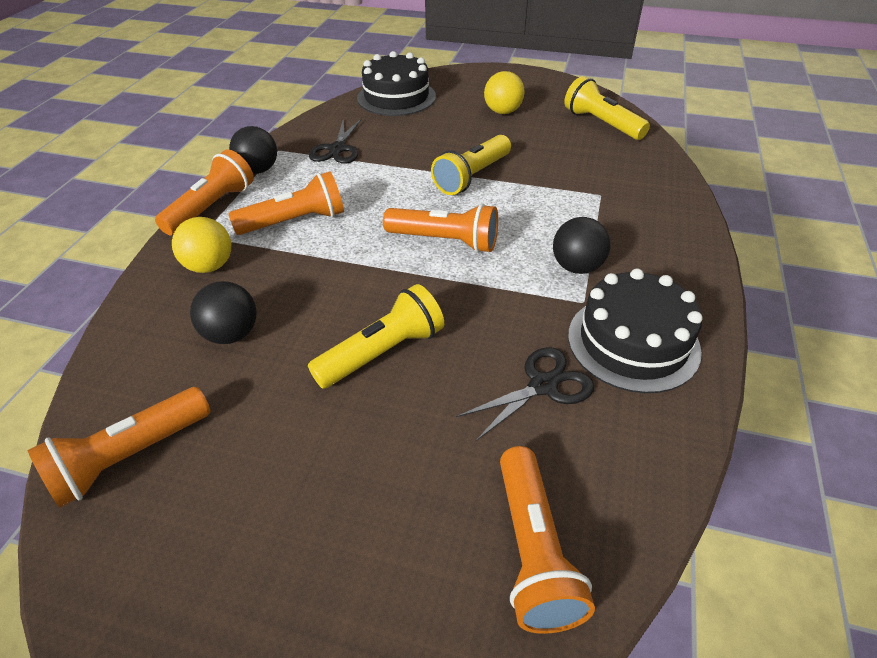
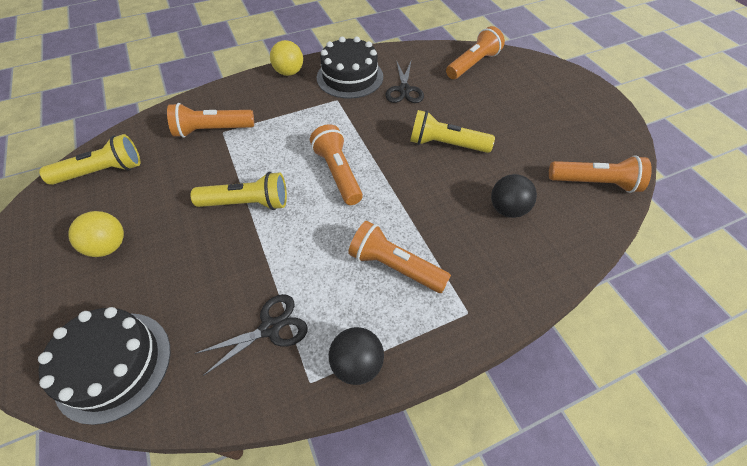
camera: 130 degrees left, 10 degrees up
orange flashlight [155,149,254,235] -> orange flashlight moved to [167,103,254,138]
yellow ball [172,217,231,273] -> yellow ball moved to [270,40,303,76]
black scissors [456,347,594,441] -> black scissors turned 105 degrees counterclockwise [386,62,424,103]
black ball [553,217,611,274] -> none
yellow flashlight [564,76,650,140] -> yellow flashlight turned 120 degrees counterclockwise [39,134,140,185]

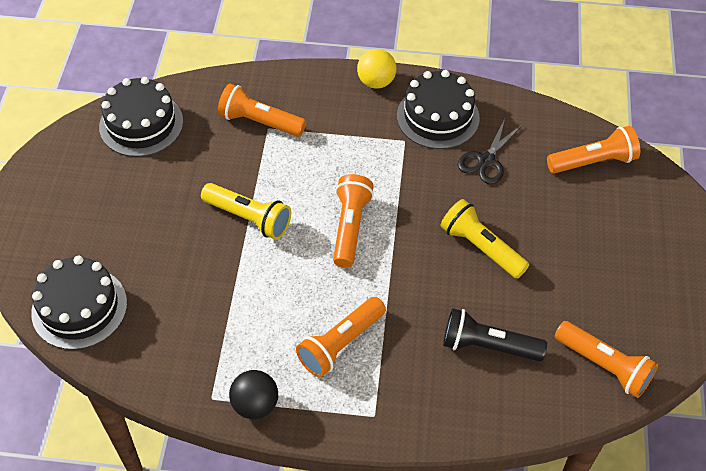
camera: 30 degrees right, 0 degrees up
yellow flashlight [39,134,140,185] -> black cake [99,77,183,157]
yellow ball [68,211,124,257] -> none
black scissors [195,294,307,376] -> none
orange flashlight [348,221,451,293] -> orange flashlight turned 105 degrees counterclockwise [296,297,386,377]
black ball [491,174,537,218] -> black flashlight [443,308,547,361]

